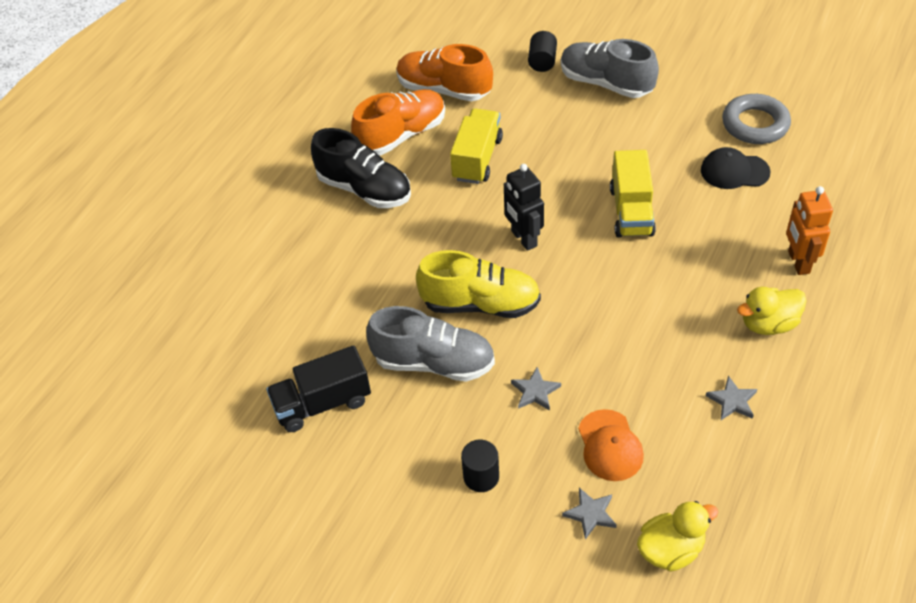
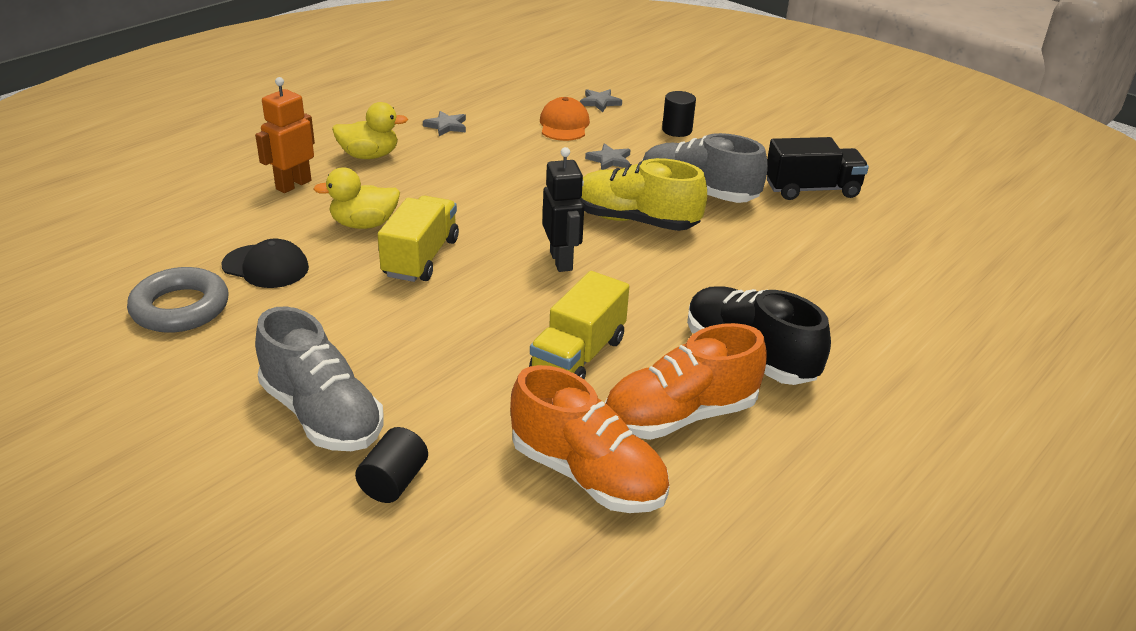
camera: 170 degrees left, 15 degrees down
yellow duck [637,501,718,571] -> yellow duck moved to [313,167,400,229]
orange robot [786,186,833,275] -> orange robot turned 150 degrees counterclockwise [255,77,315,193]

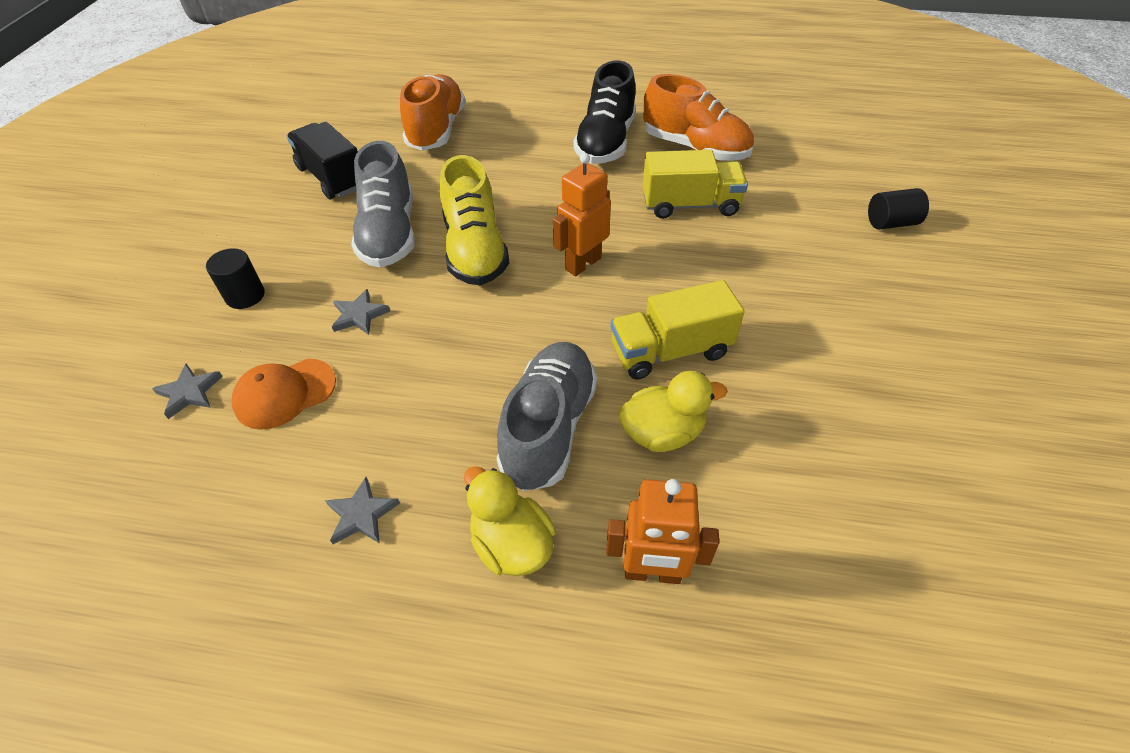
camera: 120 degrees left, 15 degrees up
grey ring [127,267,228,333] -> none
black cap [221,239,309,288] -> none
grey shoe [255,306,383,451] -> grey shoe moved to [497,342,597,491]
yellow duck [313,167,400,229] -> yellow duck turned 60 degrees counterclockwise [618,371,727,452]
orange shoe [510,365,670,513] -> orange shoe moved to [400,74,465,151]
black robot [543,147,584,272] -> orange robot [553,153,611,276]

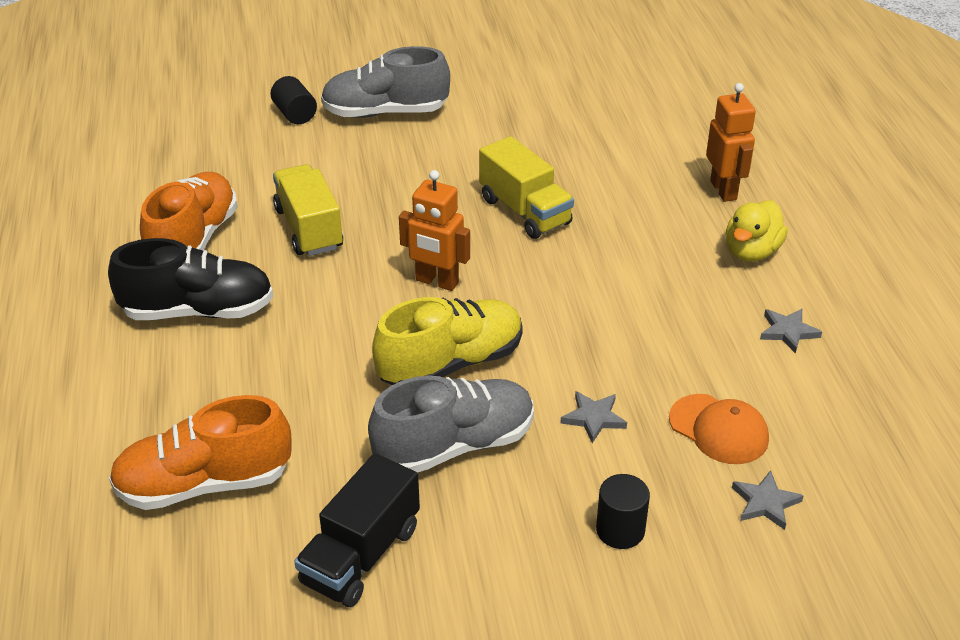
camera: 110 degrees left, 10 degrees down
grey shoe [497,342,597,491] -> grey shoe moved to [321,46,450,118]
yellow duck [618,371,727,452] -> none

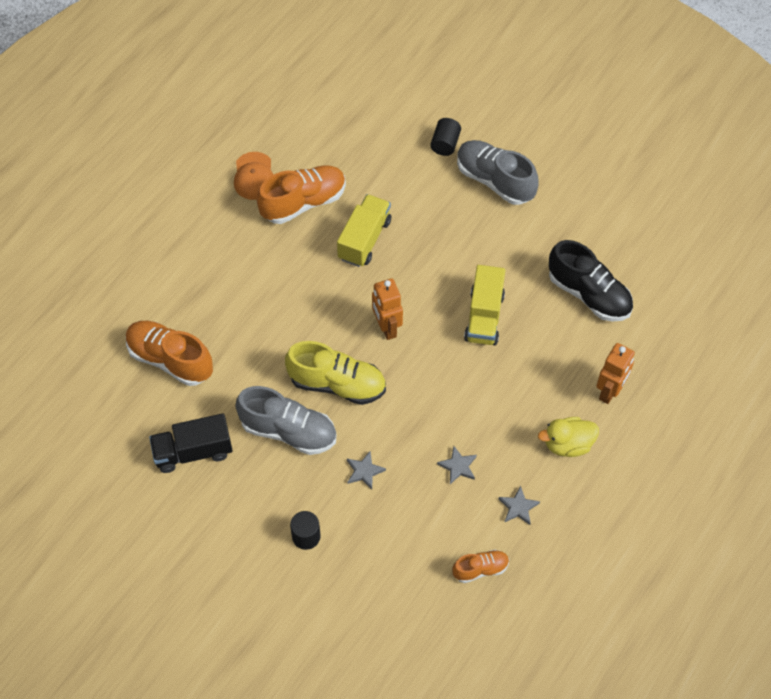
camera: 45 degrees right, 20 degrees up
black shoe [108,238,273,320] -> black shoe moved to [549,240,633,321]
orange cap [669,394,769,464] -> orange cap moved to [234,152,273,200]
grey star [732,470,804,530] -> grey star moved to [437,446,477,484]
none -> orange shoe [452,550,509,583]

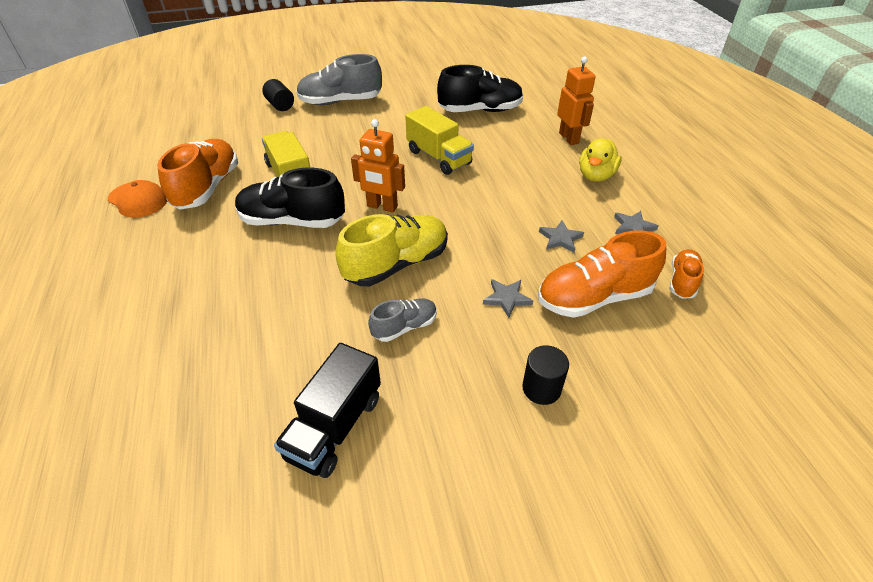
camera: 50 degrees left, 15 degrees down
orange shoe [126,321,213,386] -> orange shoe moved to [538,230,666,318]
grey shoe [236,386,336,455] -> grey shoe [368,298,437,342], size x0.54
none -> black shoe [235,168,345,228]

